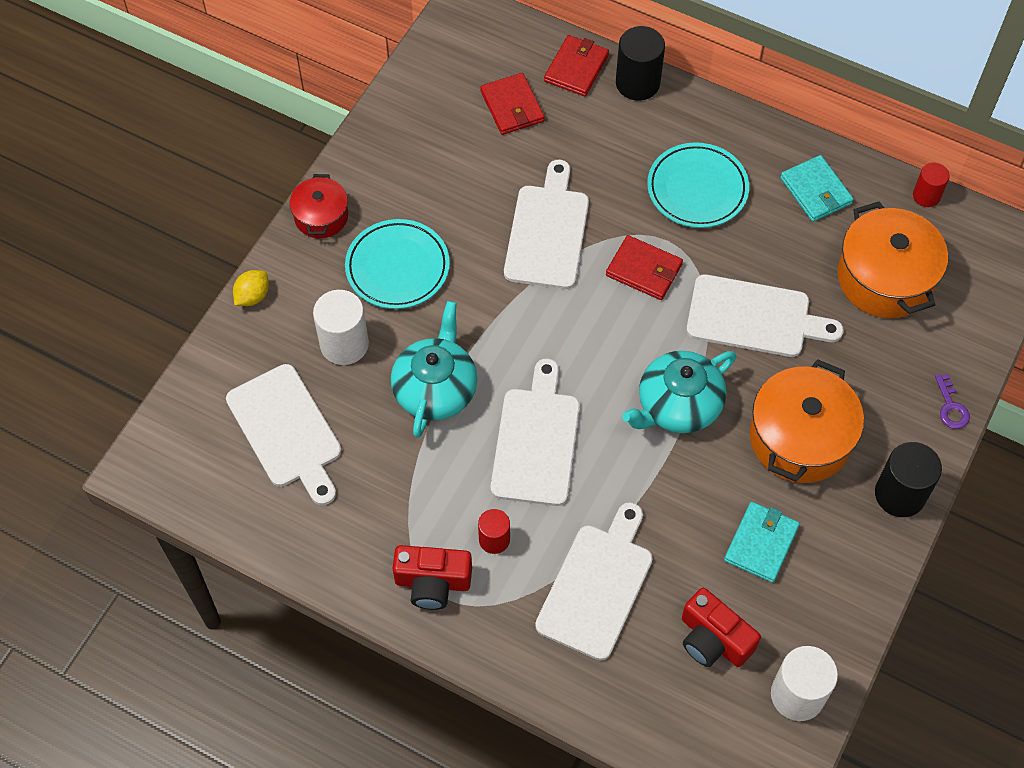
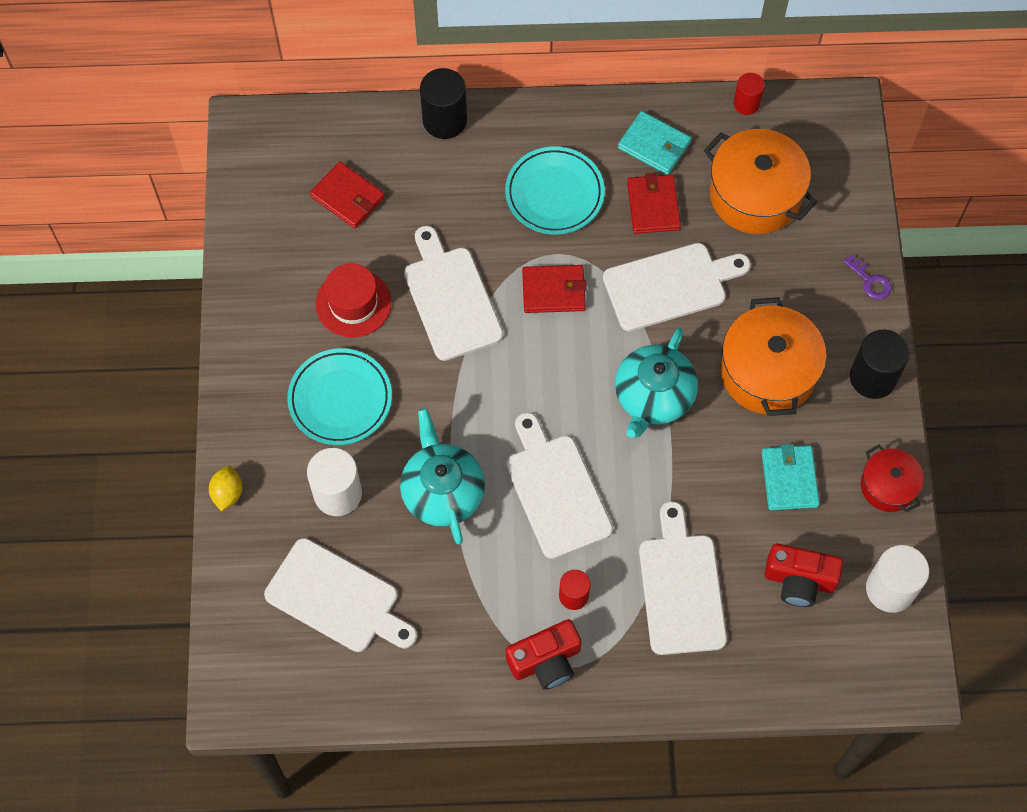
camera: 30 degrees left, 5 degrees up
red pot [290,174,348,239] -> red pot moved to [861,444,924,513]
red wallet [544,35,609,96] -> red wallet moved to [627,173,681,234]
none -> red hat [316,263,391,338]

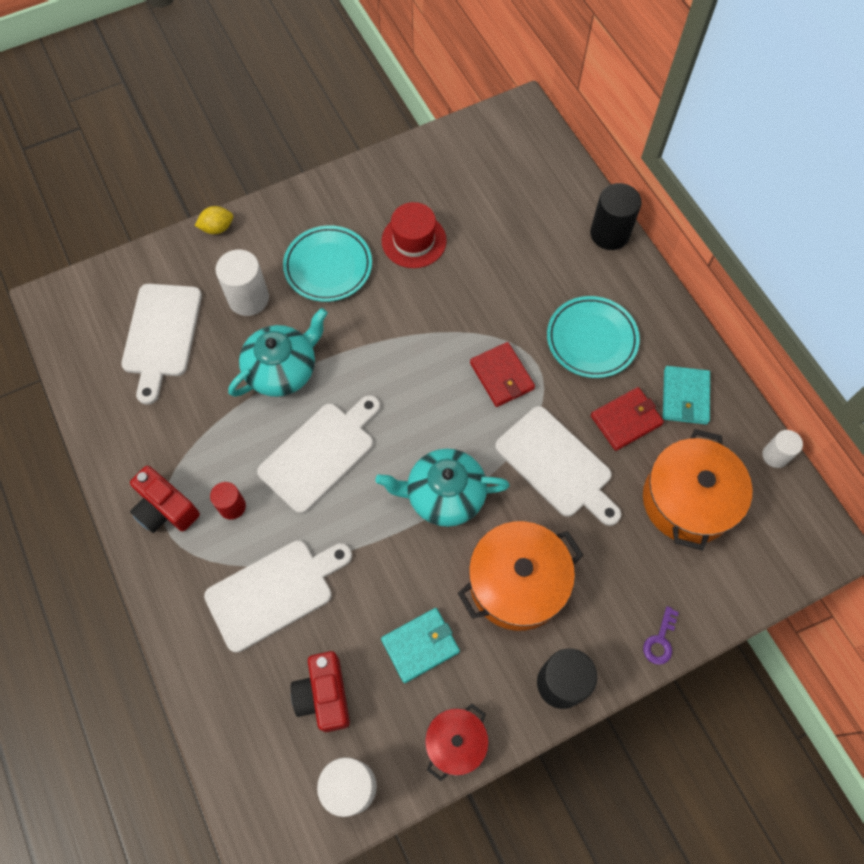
camera: 65 degrees right, 0 degrees up
red wallet [310,161,385,229] -> none
white cutting board [404,226,503,361] -> none
red cylinder [734,73,765,115] -> white cylinder [762,430,803,468]

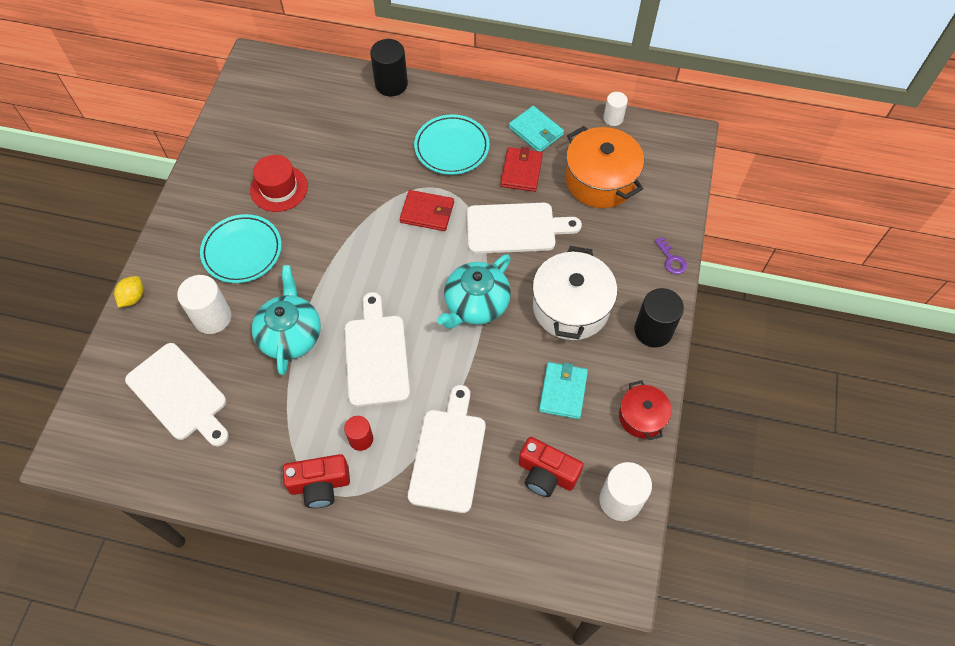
camera: 50 degrees left, 5 degrees down
orange pot [458,521,583,631] -> white pot [532,246,617,340]

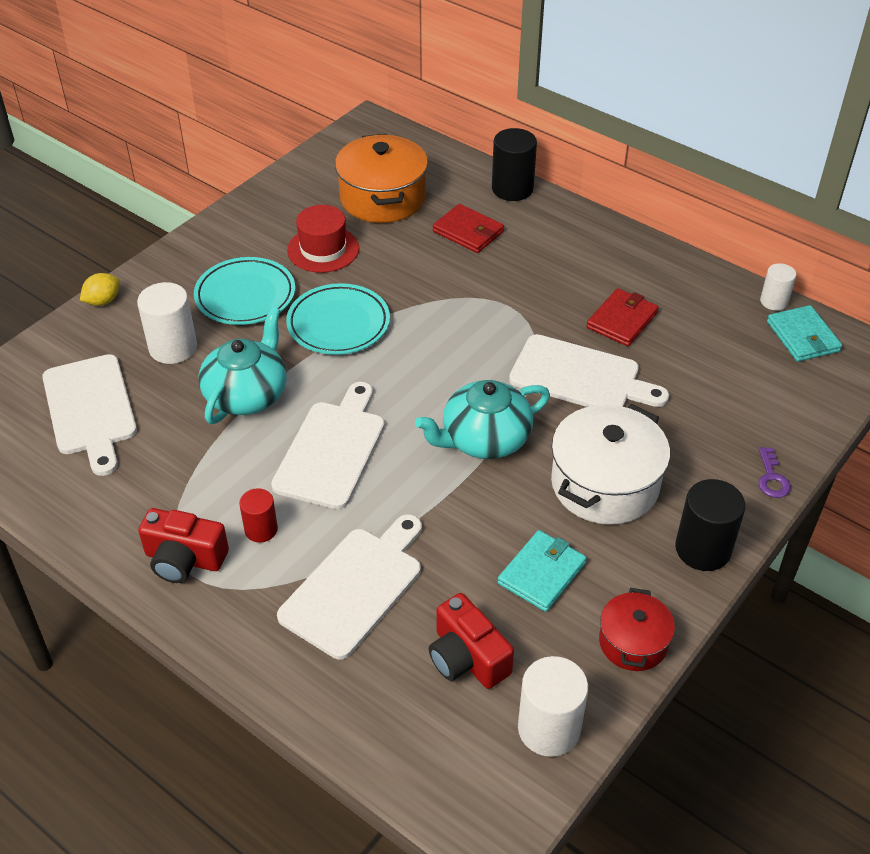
camera: 25 degrees right, 15 degrees down
red wallet [400,190,454,231] -> red wallet moved to [433,204,504,253]
turquoise plate [414,114,490,175] -> turquoise plate moved to [286,283,390,355]
turquoise wallet [509,106,564,152] -> turquoise wallet moved to [767,305,842,362]
orange pot [565,126,644,208] -> orange pot moved to [335,134,428,223]

